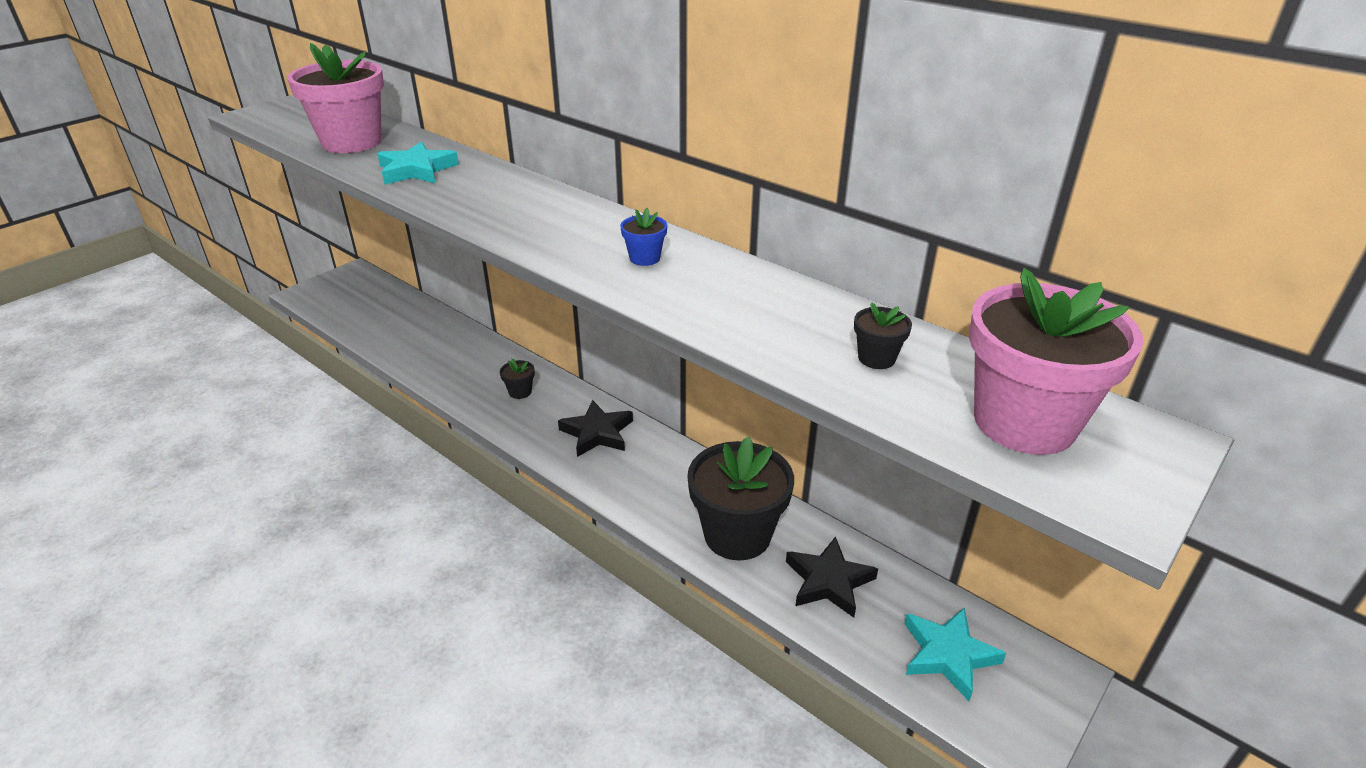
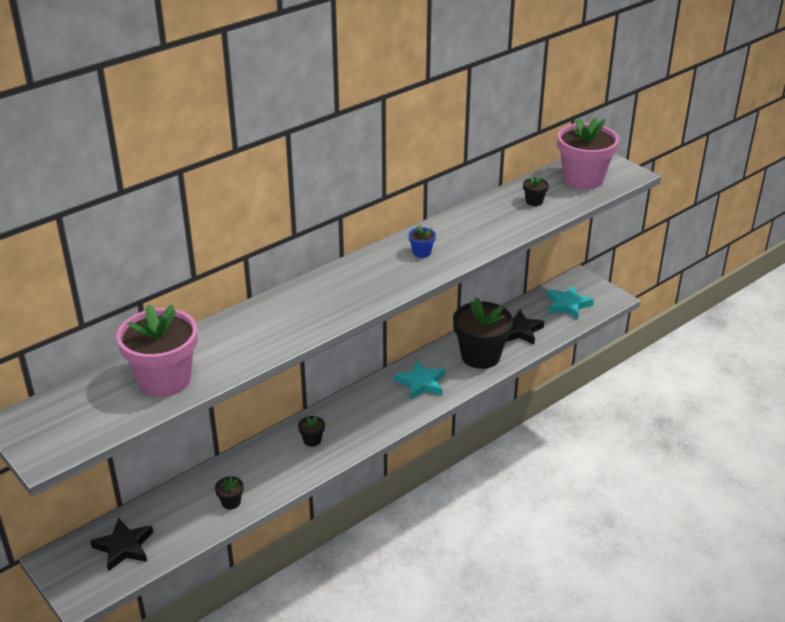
camera: 80 degrees left, 0 degrees up
turquoise star [377,141,459,184] -> turquoise star moved to [395,360,445,400]
black star [558,400,633,457] -> black star moved to [90,518,153,572]
none -> black flower pot [215,476,244,509]

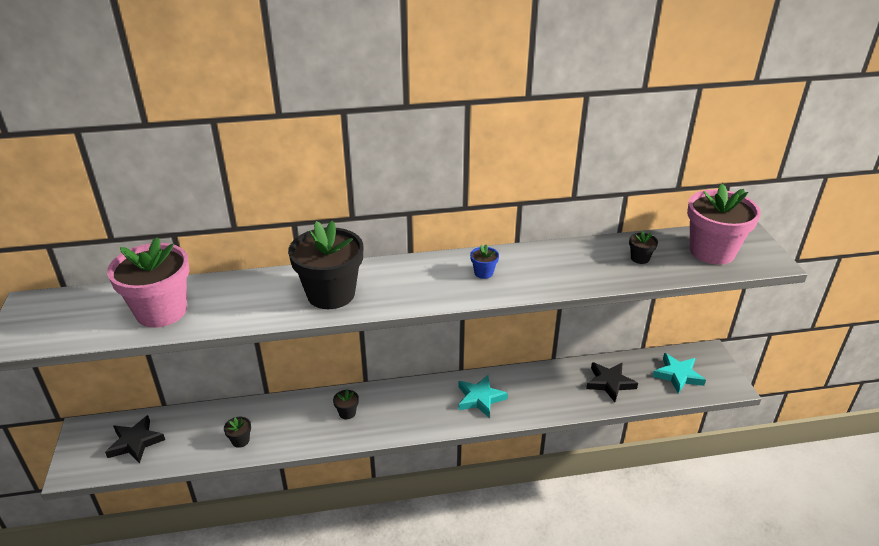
camera: 30 degrees right, 0 degrees up
black flower pot [453,297,513,369] -> black flower pot moved to [288,221,363,309]

